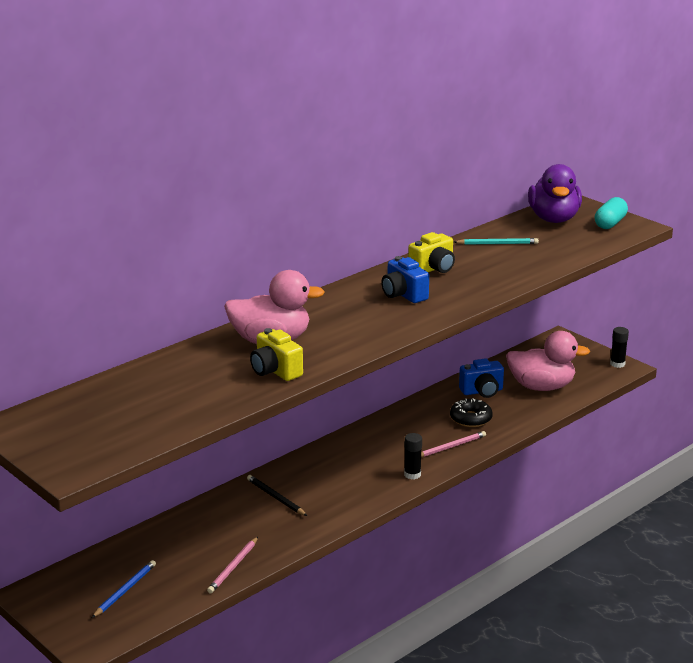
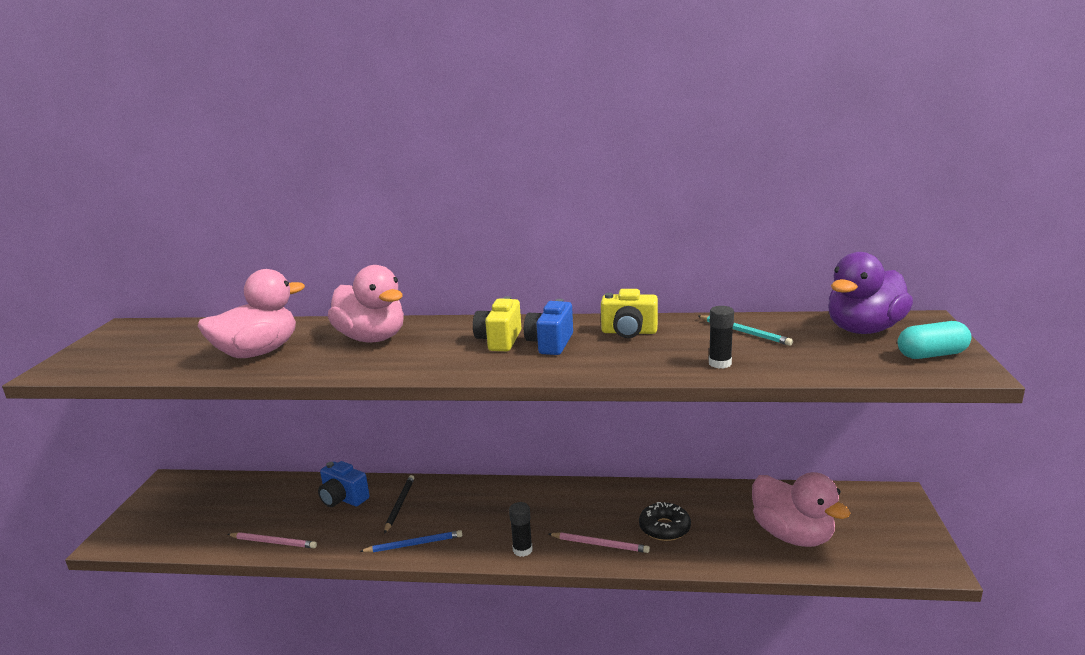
camera: 50 degrees right, 5 degrees down
blue pencil [92,560,156,618] -> blue pencil moved to [359,530,462,553]
pink pencil [207,537,258,593] -> pink pencil turned 150 degrees counterclockwise [227,532,317,548]
yellow camera [250,328,303,381] -> yellow camera moved to [473,296,522,351]
blue camera [459,358,504,398] -> blue camera moved to [318,461,370,507]
black glue stick [610,327,629,368] -> black glue stick moved to [709,306,734,369]
none -> pink duck [198,269,305,358]

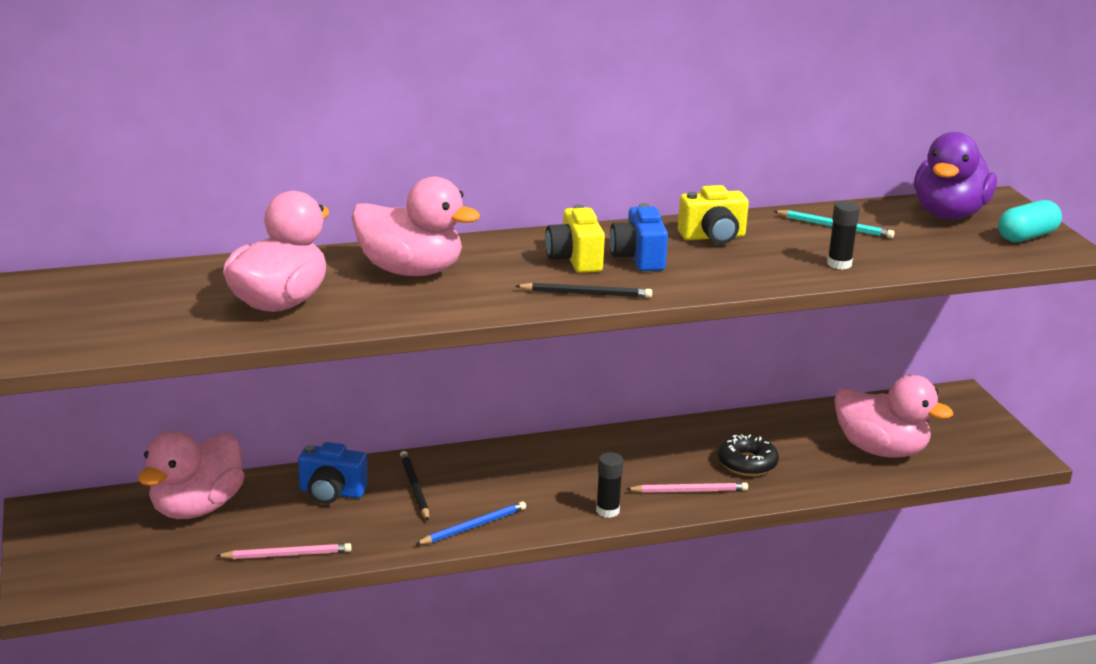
camera: 25 degrees left, 5 degrees up
none -> pink duck [138,431,245,519]
none -> black pencil [515,283,652,298]

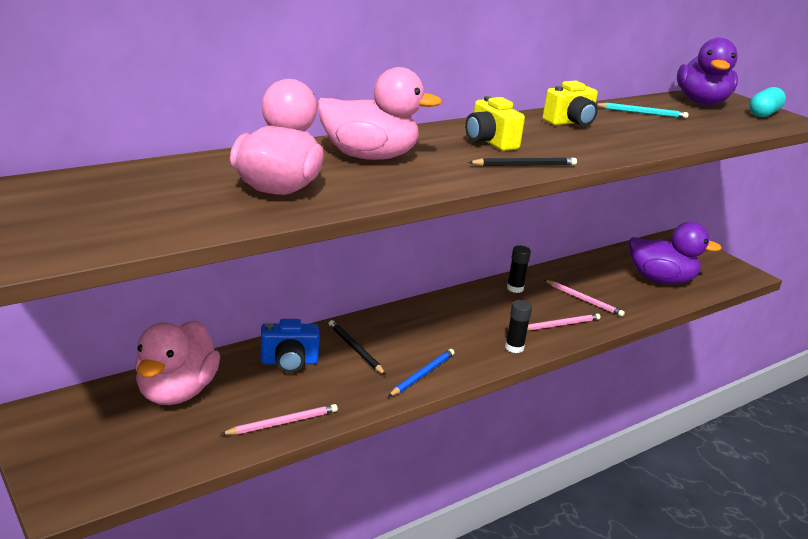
camera: 20 degrees left, 0 degrees up
blue camera [610,203,668,271] -> none
black donut [718,434,779,476] -> pink pencil [544,280,625,317]
black glue stick [827,201,860,270] -> black glue stick moved to [507,246,531,293]
pink duck [834,375,953,458] -> purple duck [628,222,722,284]

